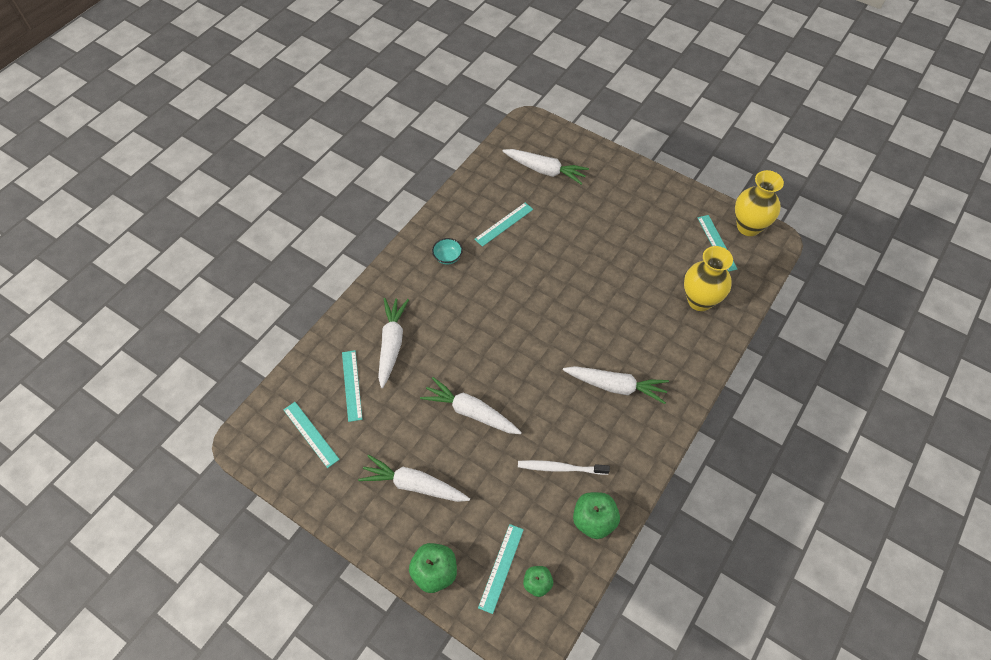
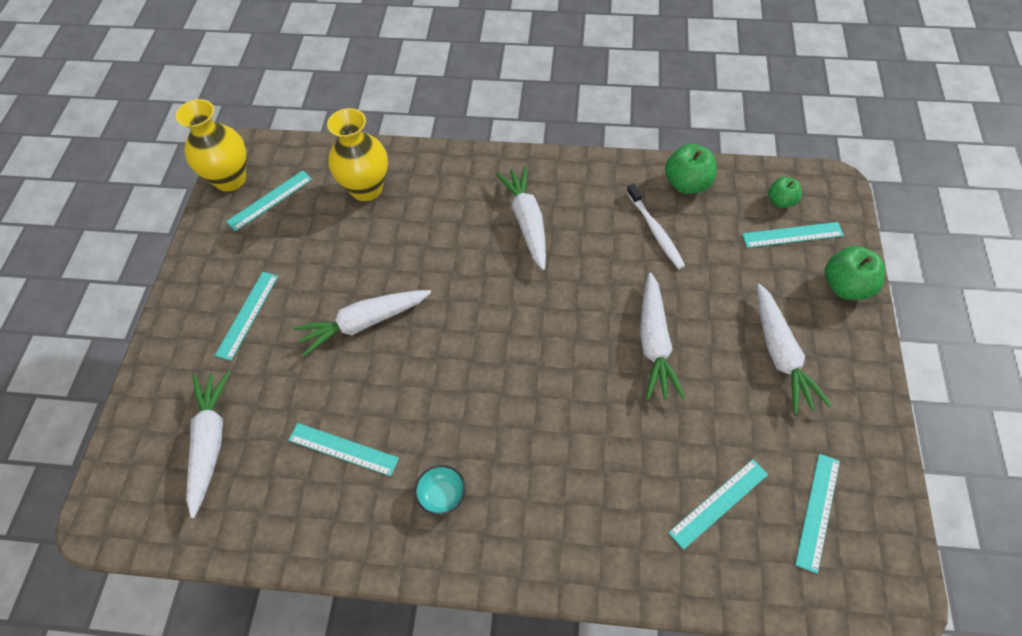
camera: 115 degrees left, 0 degrees up
white carrot [378,298,409,388] -> white carrot moved to [293,290,431,356]
none -> turquoise ruler [215,272,278,361]

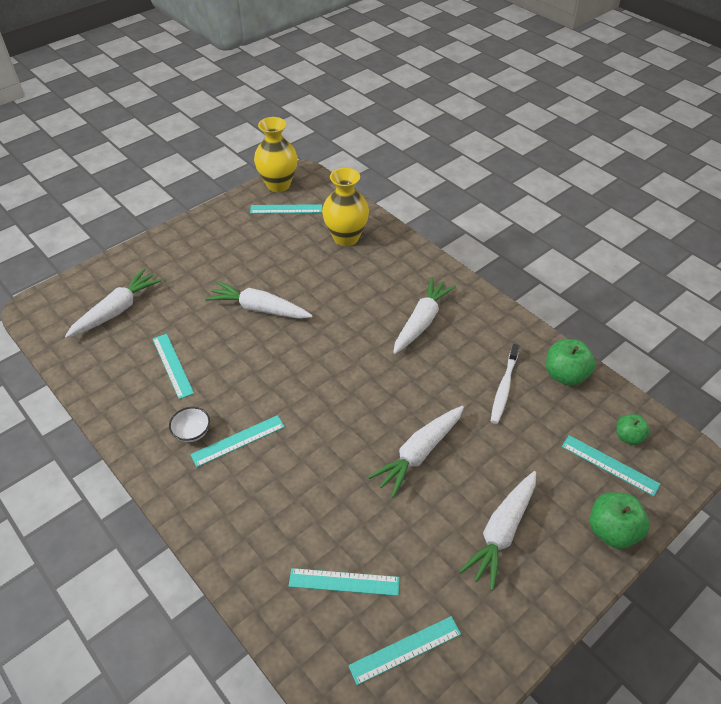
camera: 40 degrees right, 10 degrees down
turquoise ruler [215,272,278,361] -> turquoise ruler moved to [190,415,285,467]
turquoise bowl [414,465,466,515] -> white bowl [169,407,210,442]

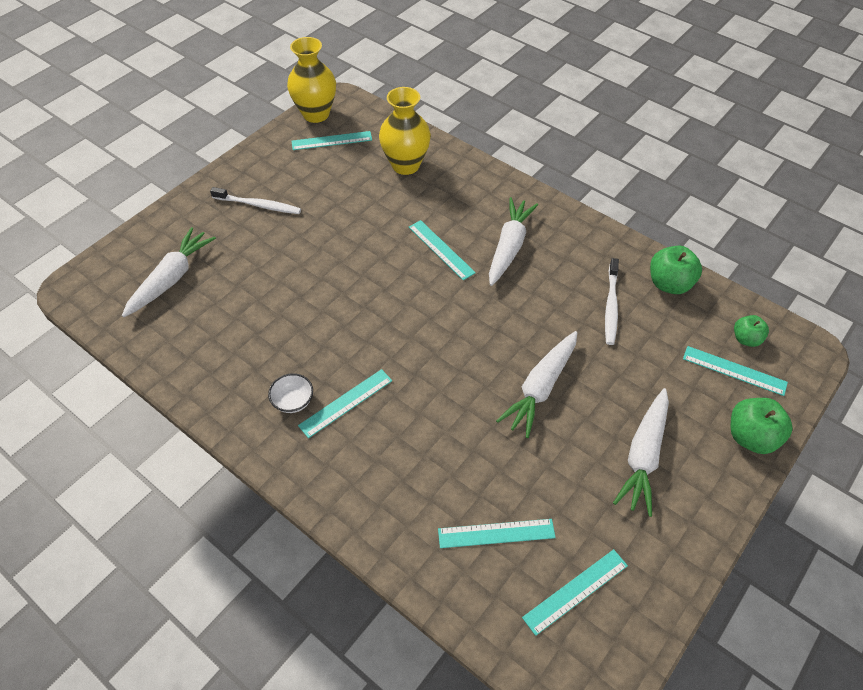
camera: 10 degrees left, 5 degrees up
turquoise ruler [153,334,194,399] -> turquoise ruler moved to [409,220,476,280]
white carrot [205,281,313,319] -> none
none -> white toothbrush [210,187,301,214]

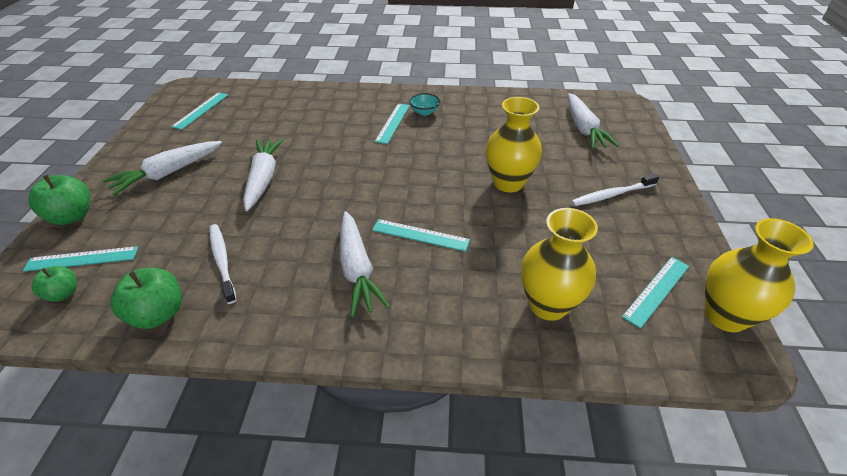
camera: 145 degrees right, 10 degrees down
white bowl [268,373,313,413] -> turquoise bowl [409,93,440,116]
turquoise ruler [438,519,556,548] -> none
white carrot [613,388,669,517] -> white carrot turned 120 degrees counterclockwise [103,141,222,196]
none -> yellow vase [486,97,542,192]

